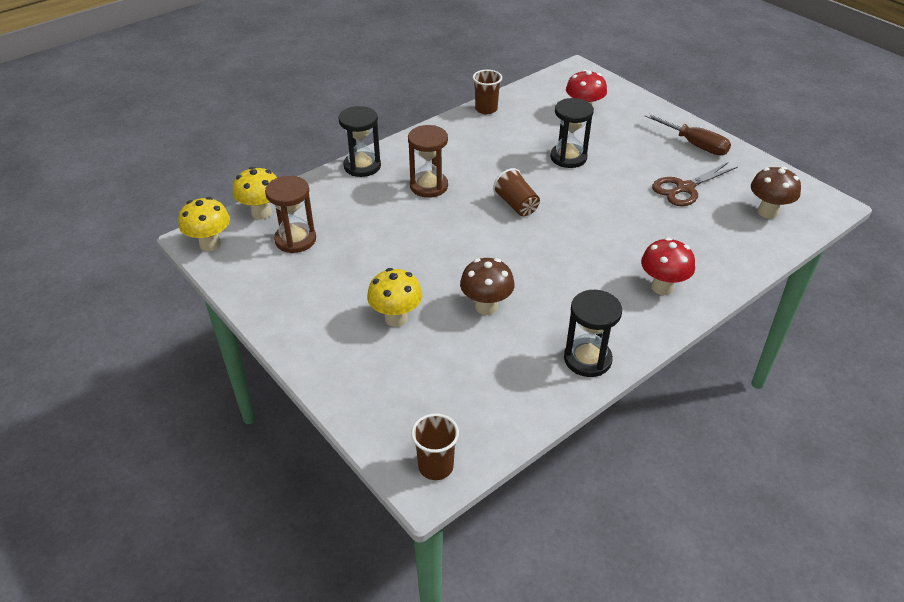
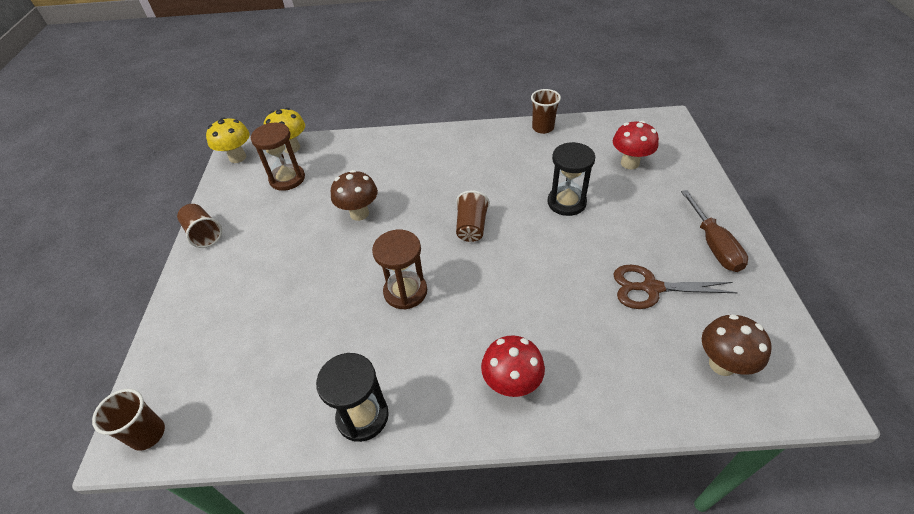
camera: 40 degrees right, 5 degrees up
black hourglass [338,106,381,177] -> none
yellow mushroom [367,268,423,327] -> none
brown hourglass [408,125,448,198] -> brown hourglass moved to [372,230,427,309]
brown mushroom [460,258,515,315] -> brown mushroom moved to [331,170,378,221]
none -> brown cup [177,204,222,248]

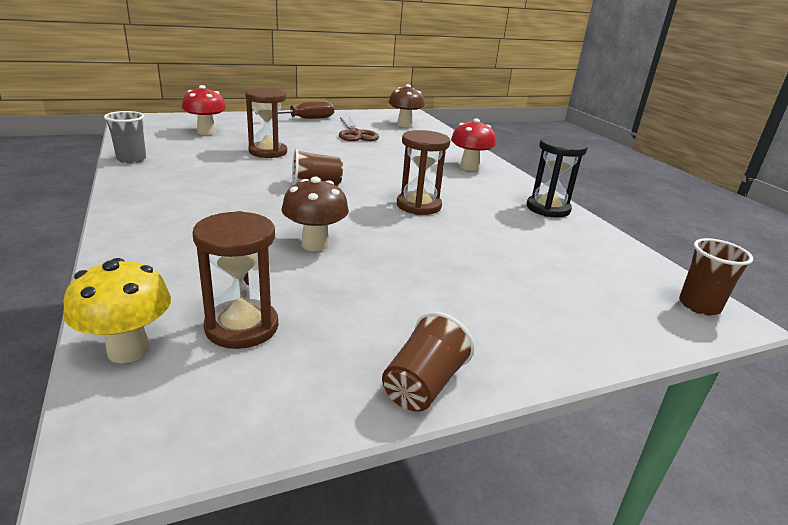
camera: 115 degrees left, 20 degrees down
yellow mushroom [206,117,250,163] -> none
brown cup [531,89,561,134] -> grey cup [104,111,146,164]
black hourglass [547,142,595,216] -> brown hourglass [245,88,287,158]

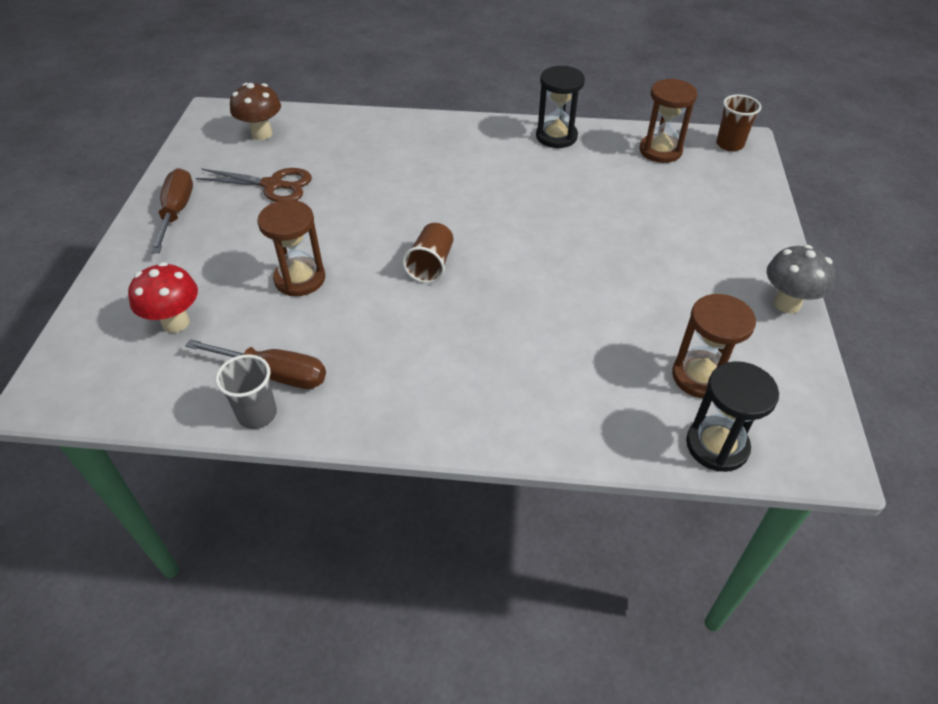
camera: 60 degrees left, 20 degrees up
yellow mushroom [63,258,171,363] -> black hourglass [686,361,779,472]
brown mushroom [281,177,349,251] -> none
brown cup [382,312,475,412] -> grey mushroom [767,245,835,313]
brown hourglass [397,130,450,215] -> brown hourglass moved to [639,79,697,163]
red mushroom [451,118,496,171] -> none
none -> brown screwdriver [185,339,326,389]

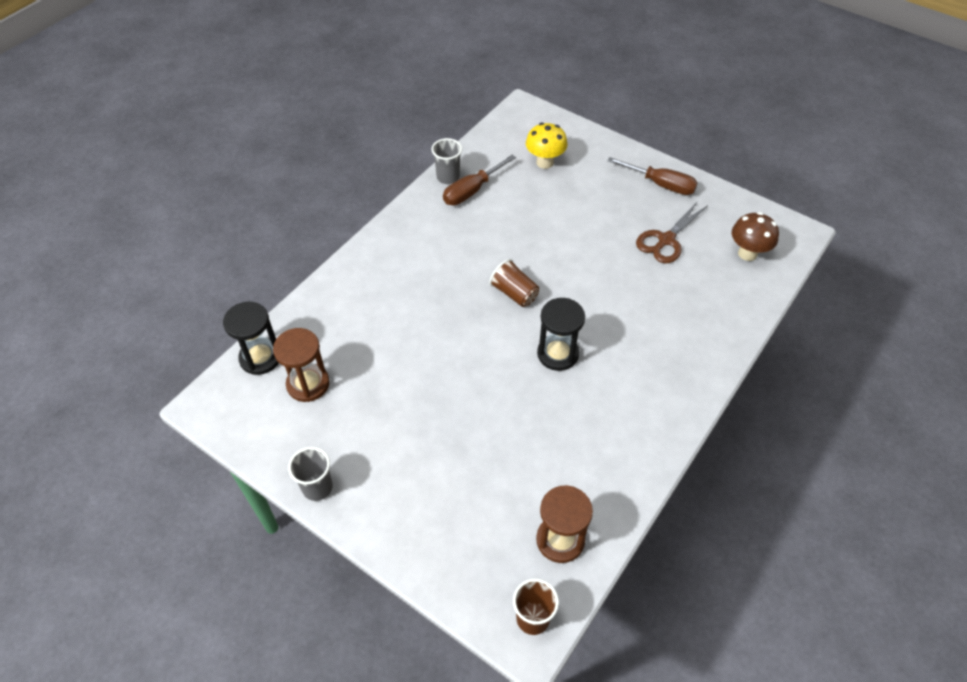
camera: 120 degrees right, 5 degrees up
red mushroom [128,262,198,333] -> yellow mushroom [526,123,567,169]
brown hourglass [257,200,325,296] -> none
black hourglass [536,66,585,148] -> black hourglass moved to [537,298,585,371]
grey mushroom [767,245,835,313] -> grey cup [288,447,333,501]

